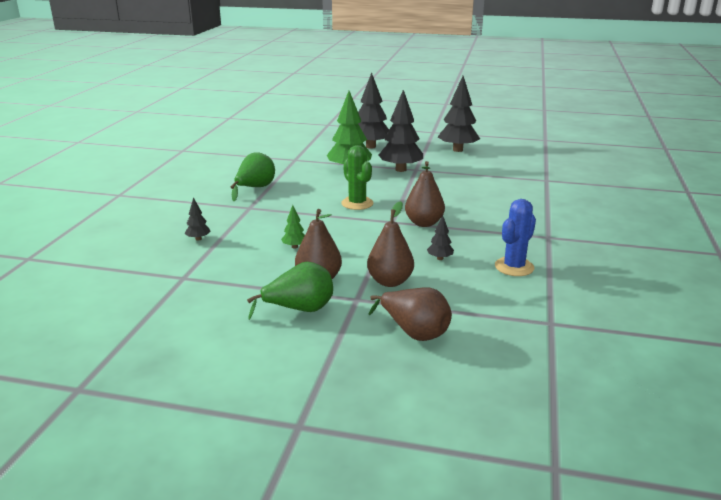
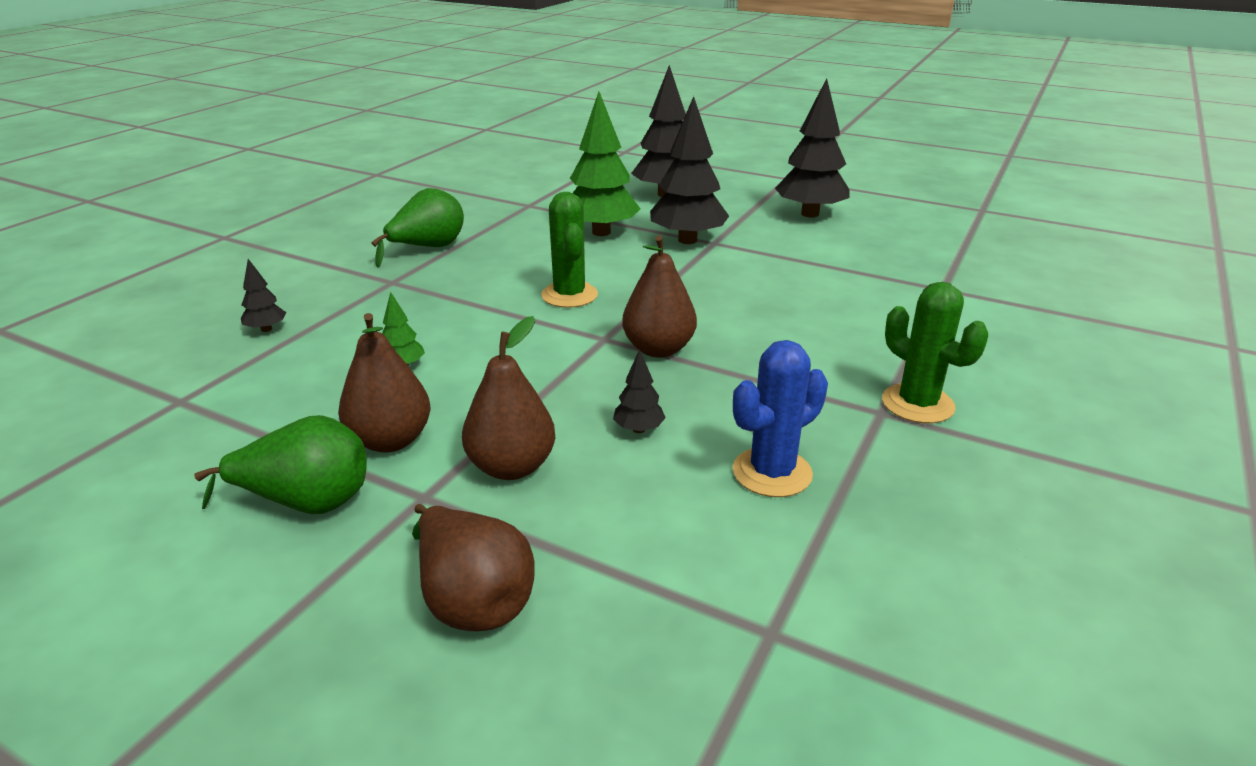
camera: 15 degrees right, 5 degrees up
none -> green cactus [882,282,988,423]

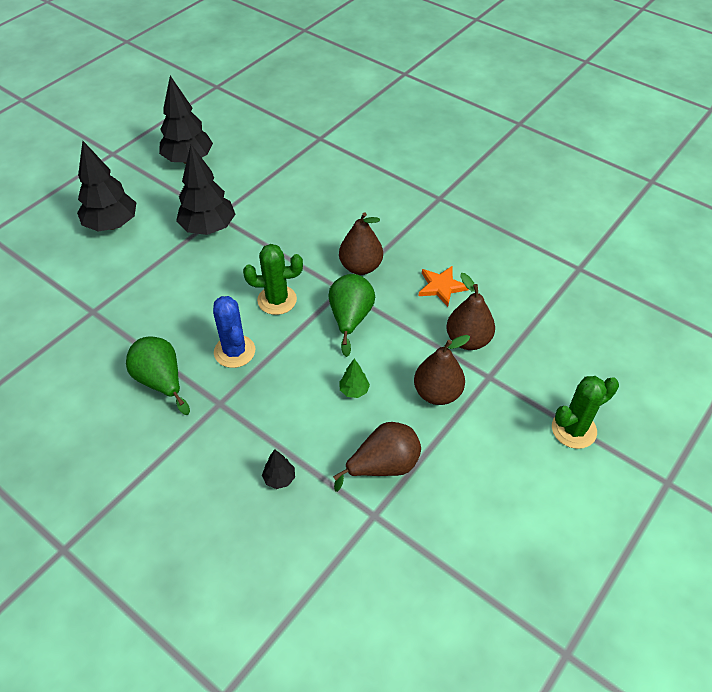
camera: 80 degrees left, 20 degrees up
green pear [194,415,367,514] -> green pear moved to [328,274,375,357]
brown pear [412,504,534,631] -> brown pear moved to [333,422,421,492]
green tree [570,92,641,236] -> none
black tree [613,349,666,433] -> orange star [419,265,469,307]
blue cactus [733,340,828,497] -> blue cactus moved to [213,296,255,368]
green cactus [882,282,988,423] -> green cactus moved to [552,376,619,449]

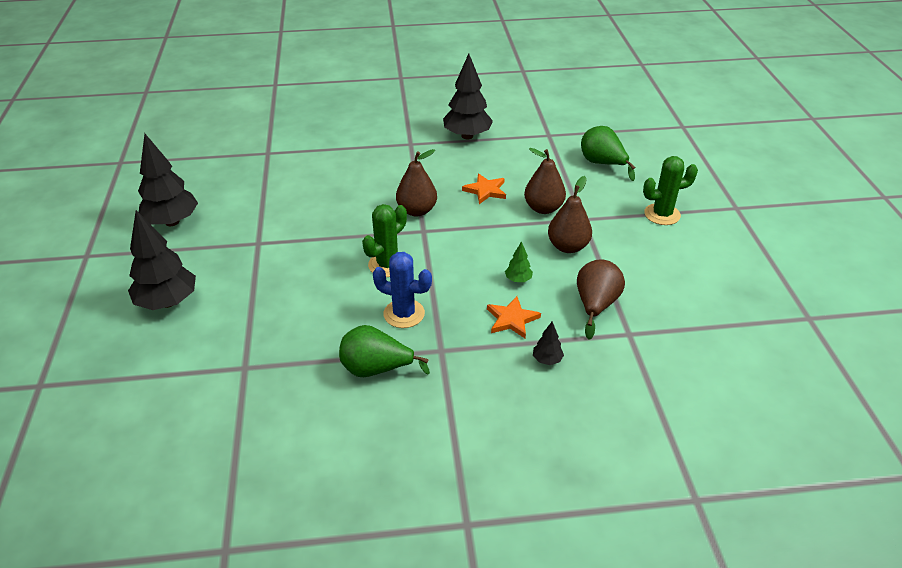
camera: 45 degrees left, 10 degrees down
black tree [176,144,236,235] -> black tree moved to [443,53,493,139]
green pear [328,274,375,357] -> green pear moved to [581,126,636,181]
green cactus [552,376,619,449] -> green cactus turned 60 degrees clockwise [643,156,698,225]
none -> orange star [487,296,541,338]

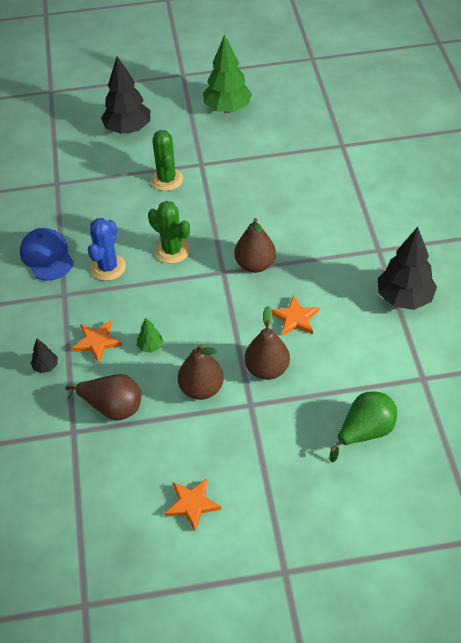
camera: 90 degrees right, 10 degrees up
black tree [138,134,198,226] -> green tree [203,35,252,113]
green pear [339,325,430,377] -> blue cap [20,228,74,281]
green cactus [643,156,698,225] -> green cactus moved to [150,130,183,191]
none -> orange star [164,478,221,531]

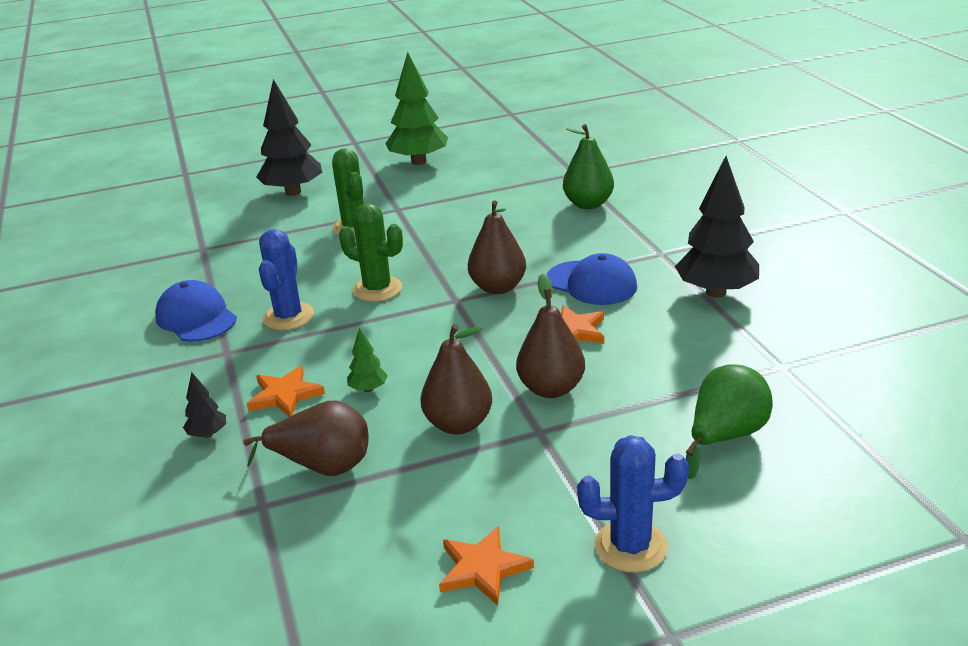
camera: 10 degrees left, 20 degrees down
none -> blue cap [547,253,637,305]
none -> green pear [563,124,614,209]
none -> blue cactus [577,435,689,573]

